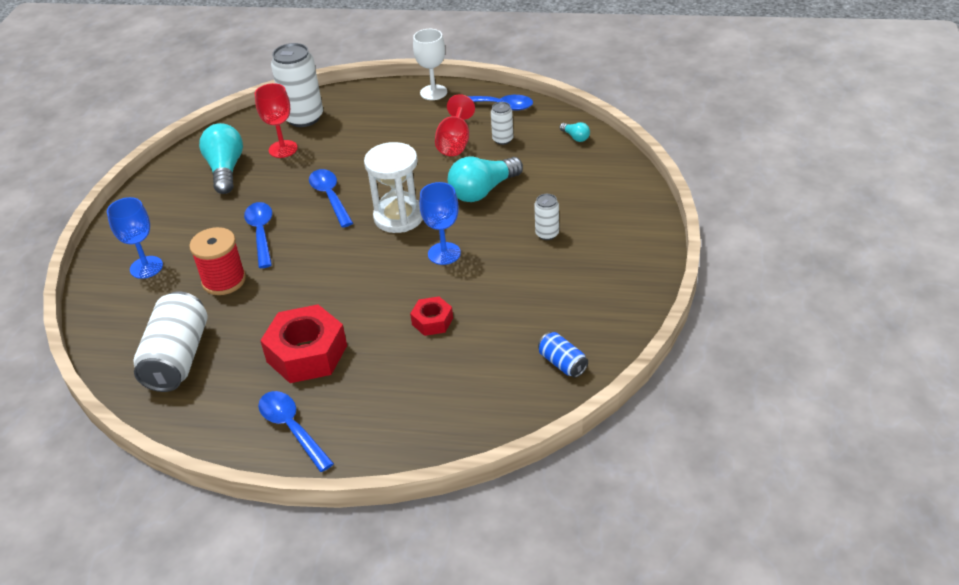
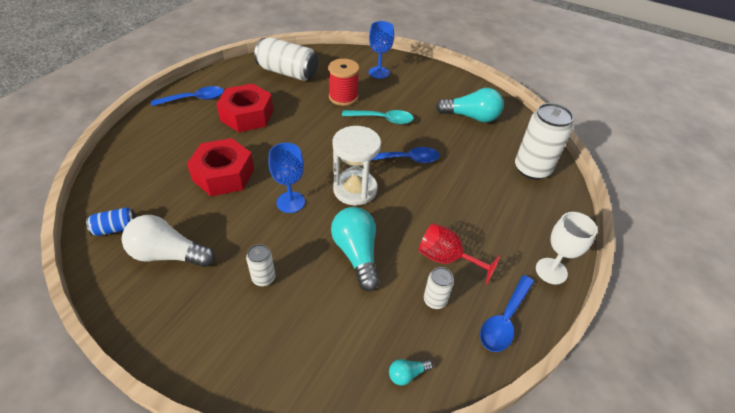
camera: 105 degrees right, 5 degrees up
blue spoon [244,202,272,268] -> turquoise spoon [342,110,414,124]
red goblet [255,83,298,158] -> none
red nut [410,296,453,336] -> red nut [187,138,254,196], size x1.90
none -> white light bulb [122,215,215,267]

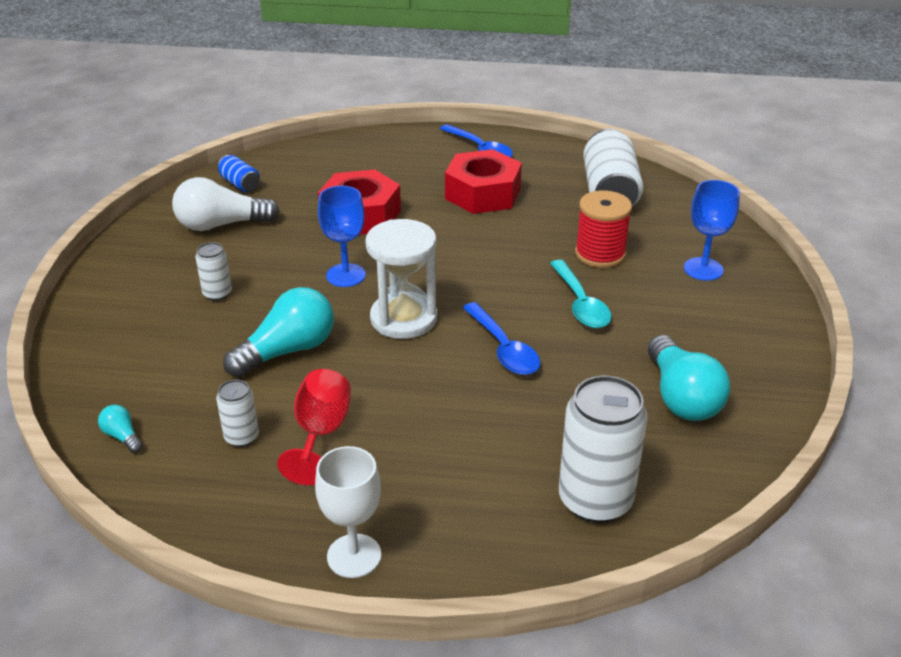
camera: 70 degrees right, 10 degrees down
white light bulb [122,215,215,267] -> white light bulb turned 90 degrees counterclockwise [172,177,280,231]
blue spoon [480,275,534,352] -> none

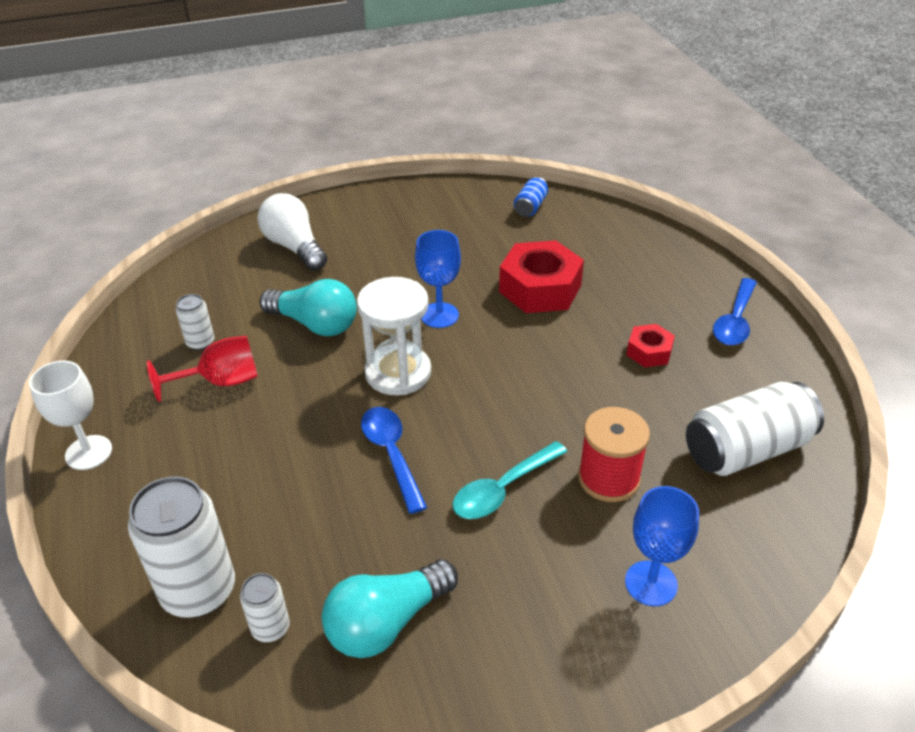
camera: 65 degrees right, 5 degrees up
turquoise light bulb [98,405,143,453] -> none
white light bulb [172,177,280,231] -> white light bulb moved to [257,193,327,271]
white can [195,242,232,301] -> white can moved to [240,573,290,642]
red nut [445,149,522,214] -> red nut [627,324,675,367], size x0.53
blue spoon [463,302,540,375] -> blue spoon turned 120 degrees clockwise [361,407,427,514]

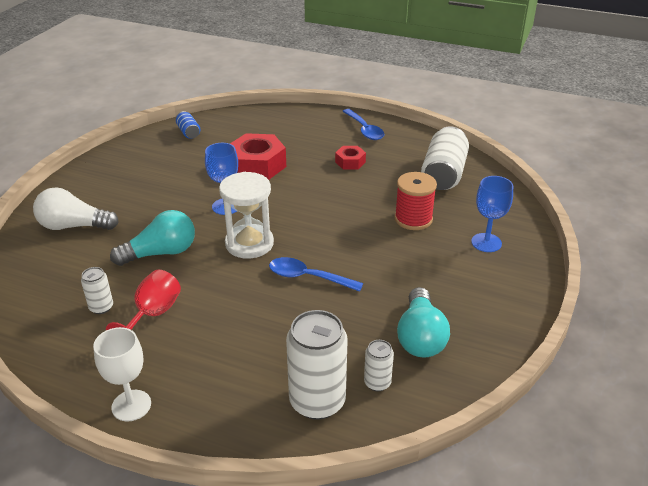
camera: 50 degrees left, 5 degrees down
turquoise spoon [452,441,568,519] -> none

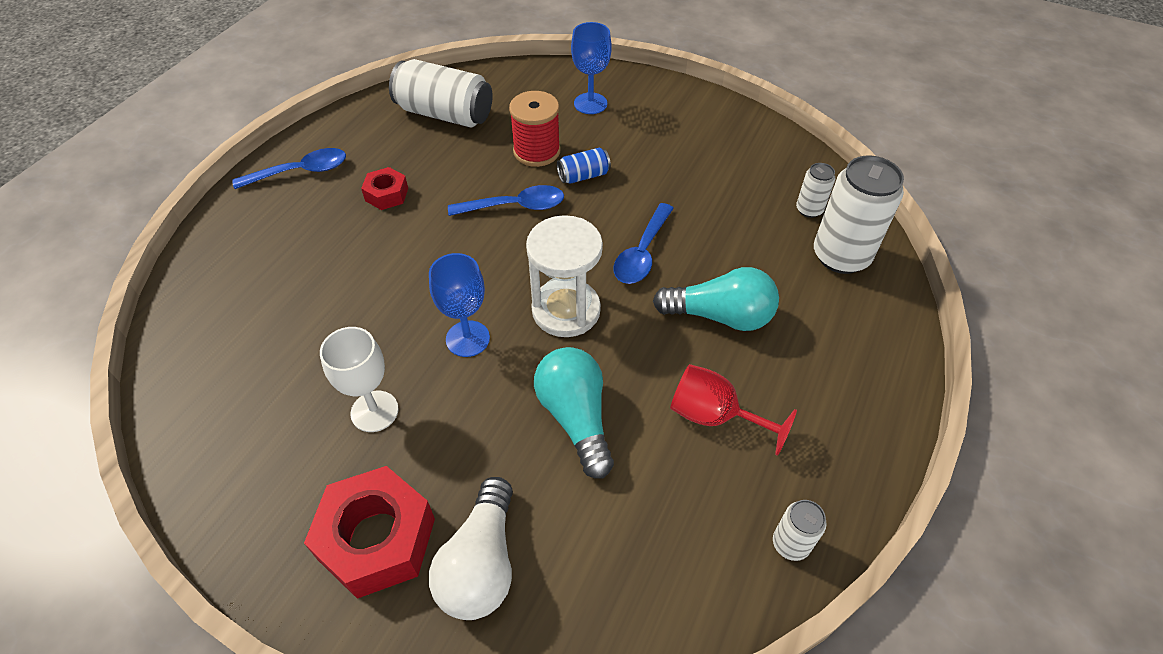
camera: 85 degrees left, 15 degrees up
white can [81,267,113,314] -> white can moved to [773,500,827,561]
white goblet [93,327,151,421] -> white goblet moved to [320,327,399,432]
blue can [176,111,200,139] -> blue can moved to [557,148,611,184]
red nut [230,133,286,180] -> red nut moved to [304,466,435,599]
turquoise light bulb [397,287,450,357] -> turquoise light bulb moved to [653,267,779,331]
none -> blue spoon [448,185,564,216]

